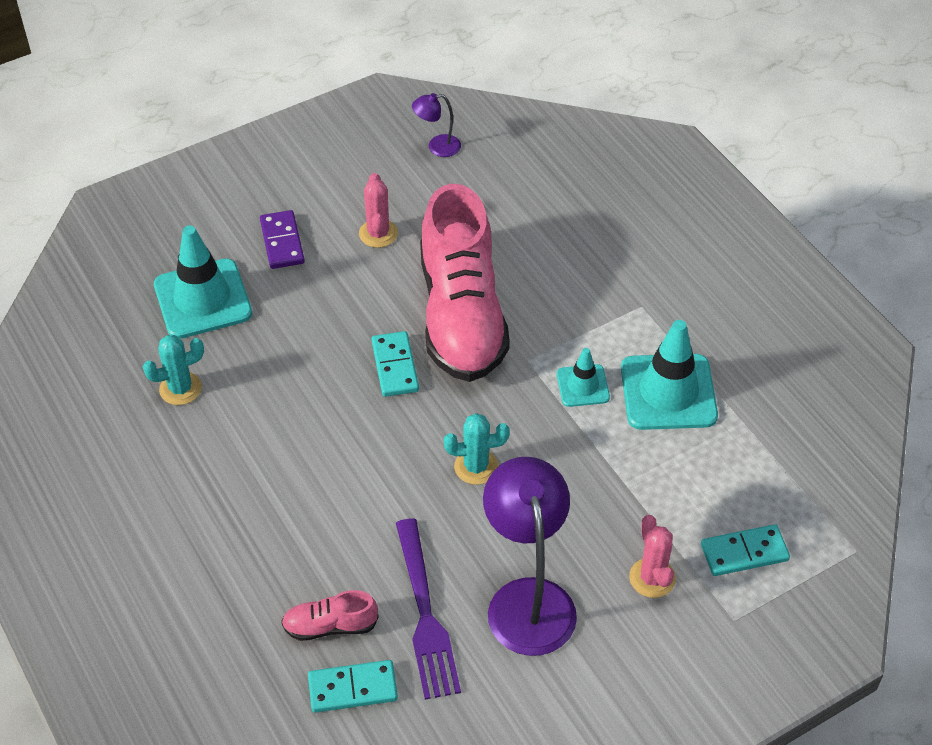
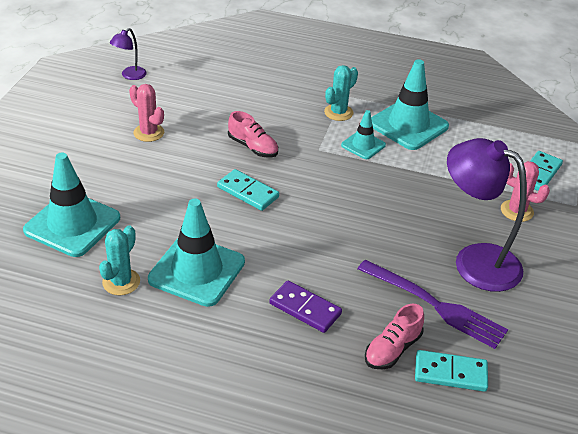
camera: 45 degrees left, 10 degrees down
purple domino [260,210,305,269] -> purple domino moved to [269,280,342,333]
turquoise domino [308,660,398,713] -> turquoise domino turned 60 degrees clockwise [415,350,488,392]
pink shoe [420,184,510,382] -> pink shoe [228,111,278,157], size x0.41
turquoise cactus [444,413,510,485] -> turquoise cactus moved to [324,65,358,121]
none -> turquoise traffic cone [148,198,245,307]

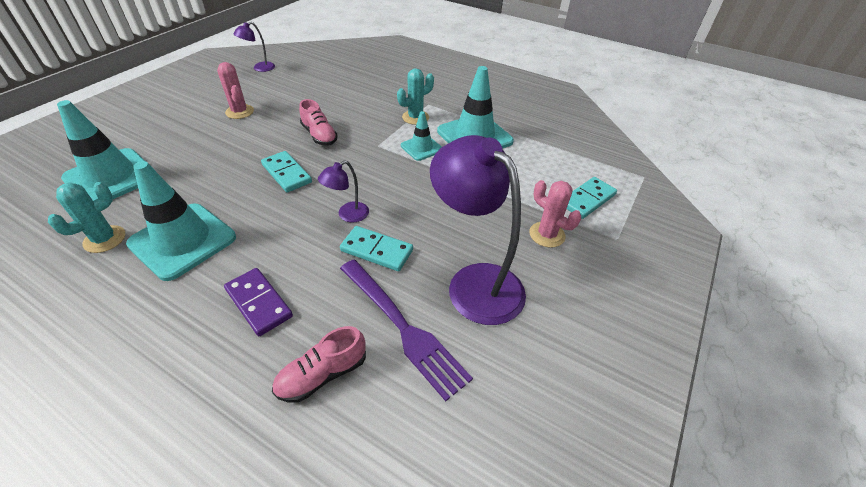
camera: 15 degrees right, 5 degrees up
turquoise domino [415,350,488,392] -> turquoise domino moved to [340,226,413,271]
none -> purple lamp [318,160,369,223]

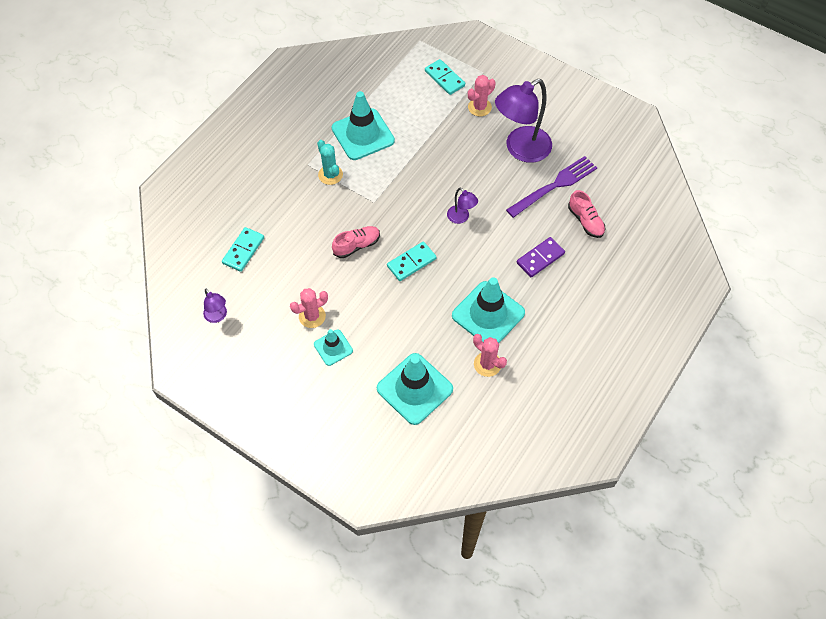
camera: 85 degrees left, 15 degrees up
turquoise cactus [48,182,125,253] -> pink cactus [473,334,507,377]
turquoise domino [340,226,413,271] -> turquoise domino moved to [222,227,264,272]
turquoise traffic cone [401,111,442,161] -> turquoise traffic cone moved to [314,329,353,366]

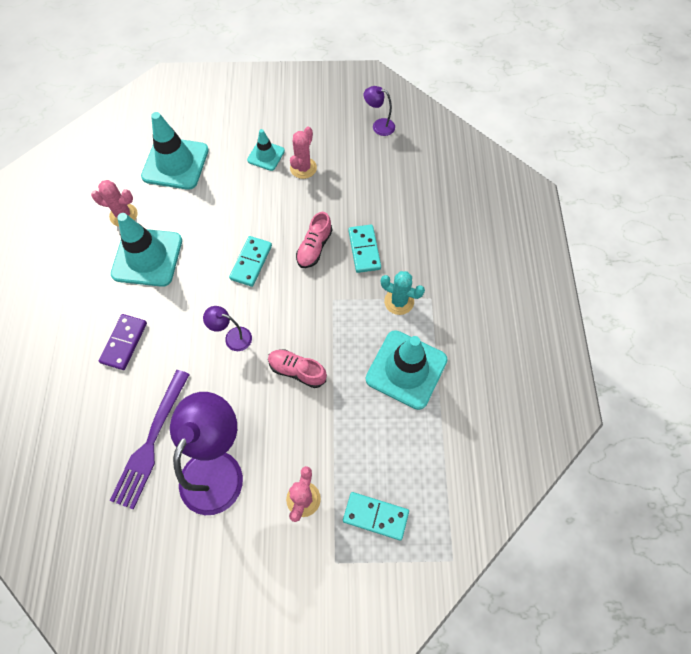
camera: 145 degrees right, 5 degrees up
turquoise domino [222,227,264,272] -> turquoise domino moved to [348,225,381,273]
pink shoe [568,190,605,238] -> pink shoe moved to [268,349,327,388]

